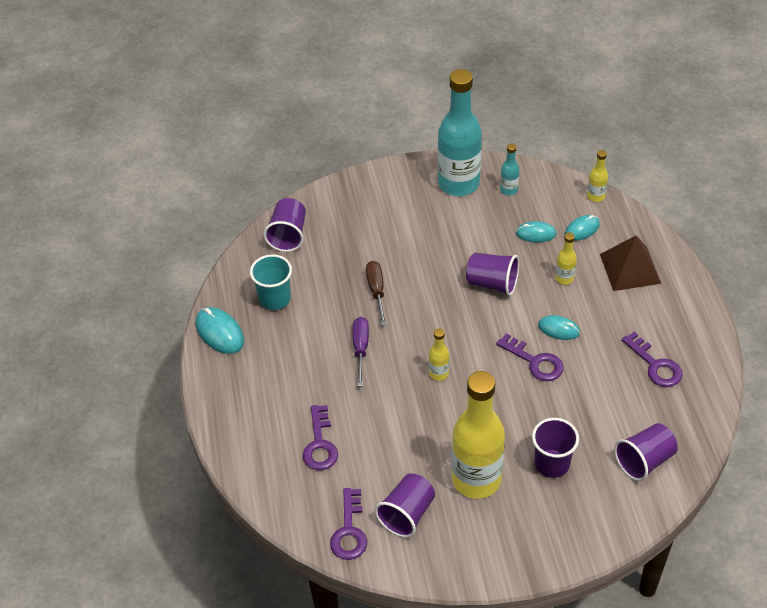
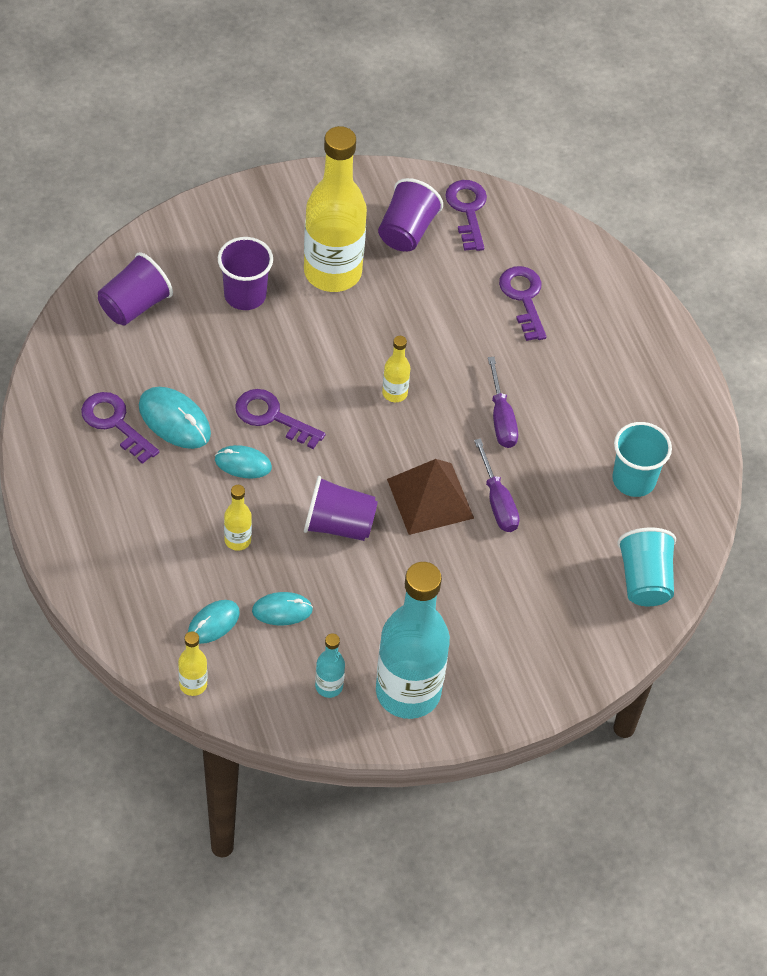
camera: 165 degrees right, 5 degrees up
turquoise mouse [195,307,244,354] -> turquoise mouse moved to [139,387,211,449]
purple cup [264,198,306,252] -> turquoise cup [617,528,676,606]
brown screwdriver [366,261,387,325] -> purple screwdriver [474,438,520,532]
brown pyramid [600,235,661,291] -> brown pyramid moved to [387,459,474,535]

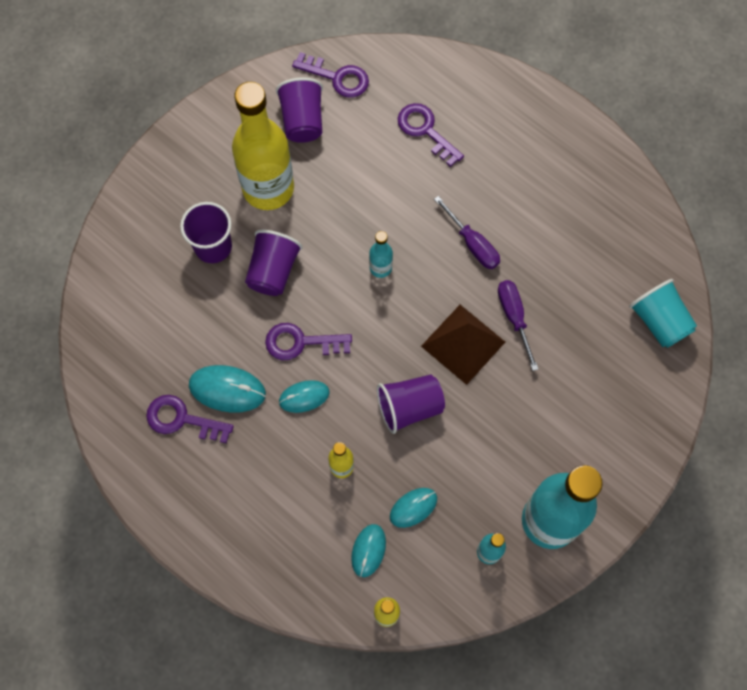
camera: 25 degrees left, 15 degrees up
purple cup [98,252,173,325] -> purple cup moved to [245,230,303,296]
yellow bottle [382,336,410,402] -> turquoise bottle [369,231,393,278]
purple key [445,180,487,251] -> purple key turned 150 degrees clockwise [292,52,369,98]
purple screwdriver [474,438,520,532] -> purple screwdriver turned 150 degrees counterclockwise [498,280,538,371]
turquoise cup [612,422,672,497] -> none

